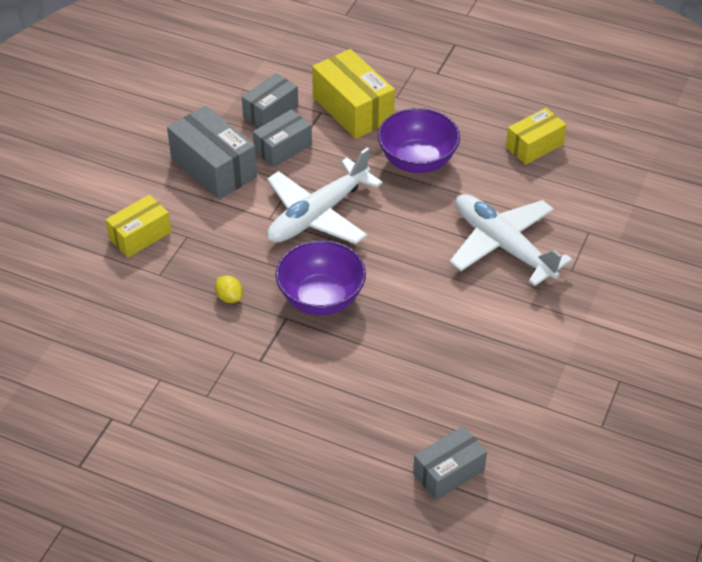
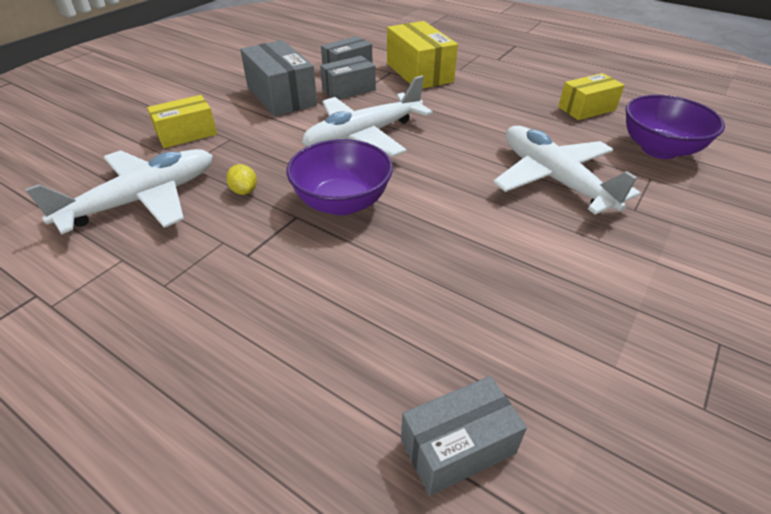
camera: 10 degrees right, 5 degrees down
purple bowl [378,108,460,173] -> purple bowl moved to [626,95,725,159]
none -> white plane [25,149,213,235]

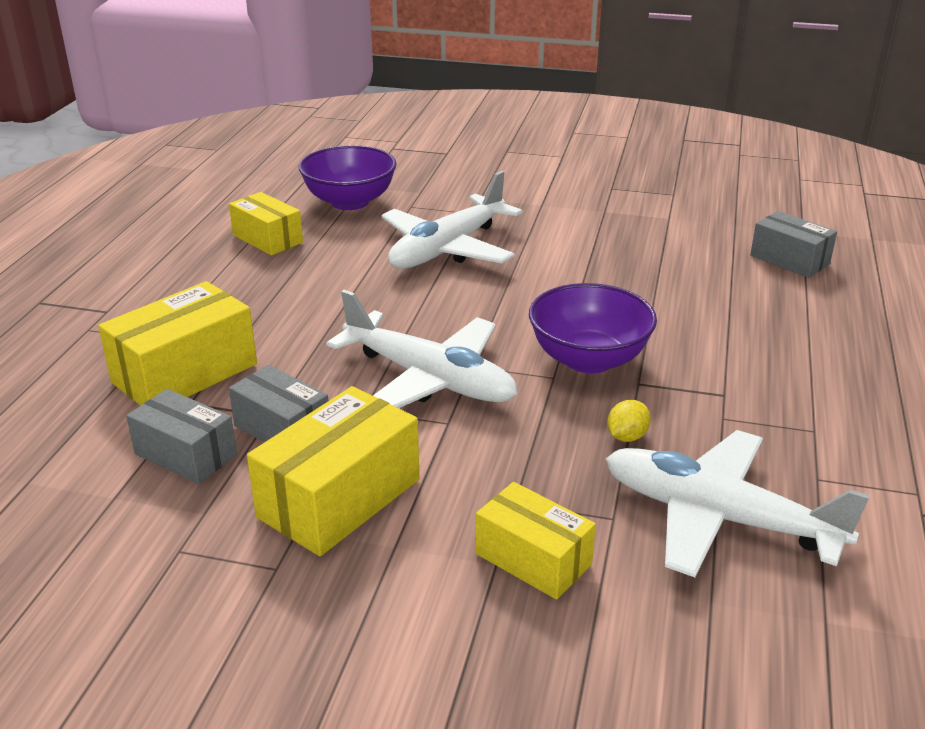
camera: 110 degrees left, 10 degrees down
grey box [240,40,317,117] -> yellow box [247,386,420,556]

